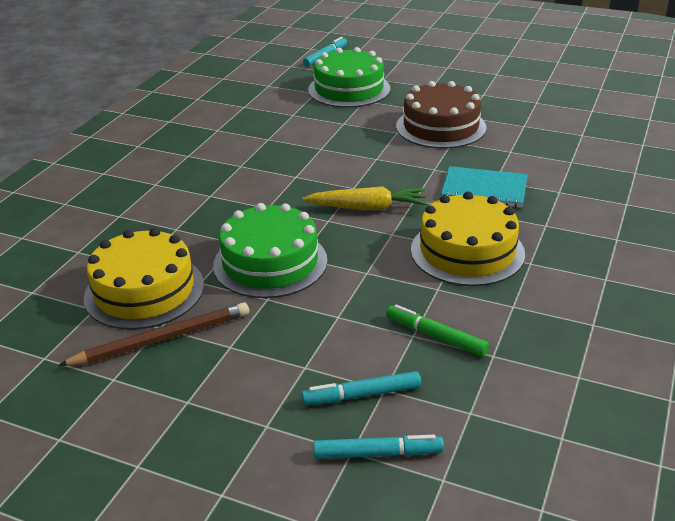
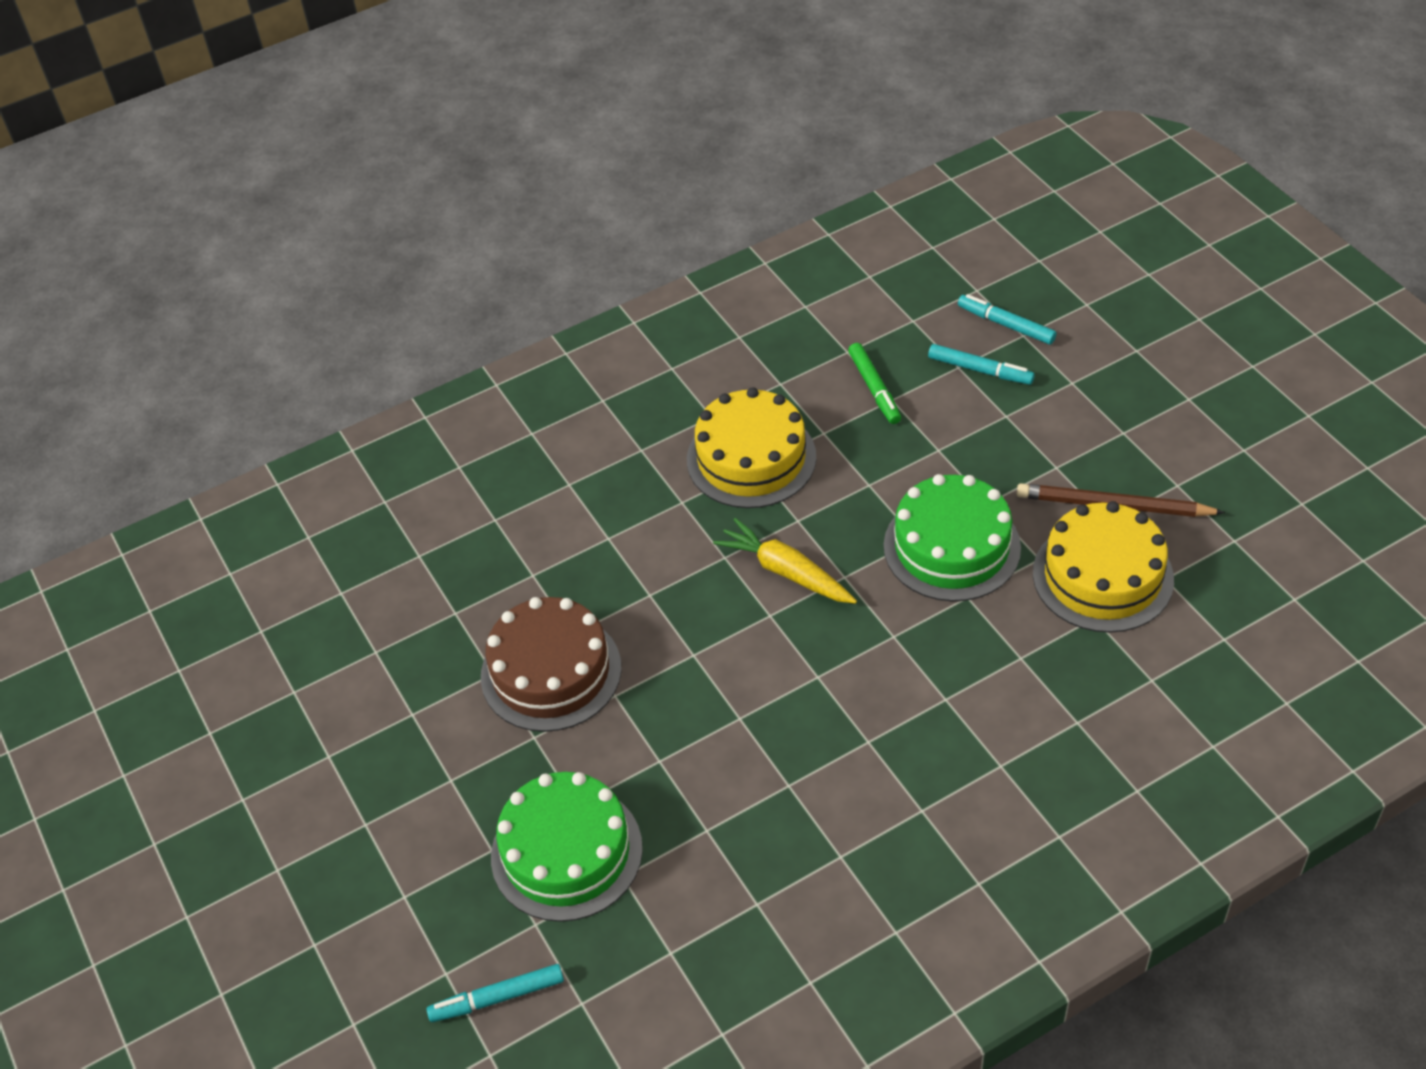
camera: 140 degrees left, 15 degrees up
turquoise notebook [441,166,528,208] -> none

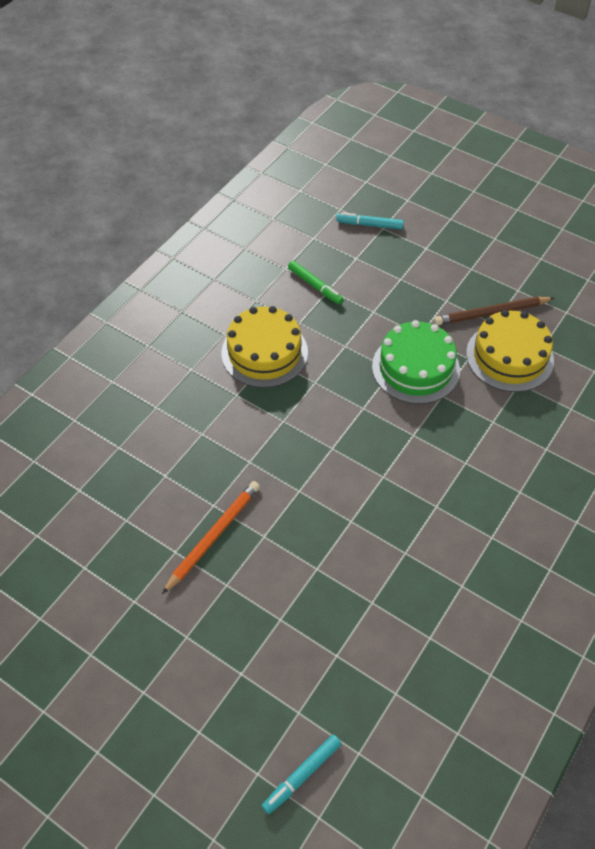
camera: 30 degrees left, 5 degrees up
brown cake [481,597,621,732] -> orange pencil [162,481,260,594]
green cake [491,772,643,922] -> none
yellow carrot [713,518,857,604] -> none
turquoise marker [928,344,1035,385] -> none

